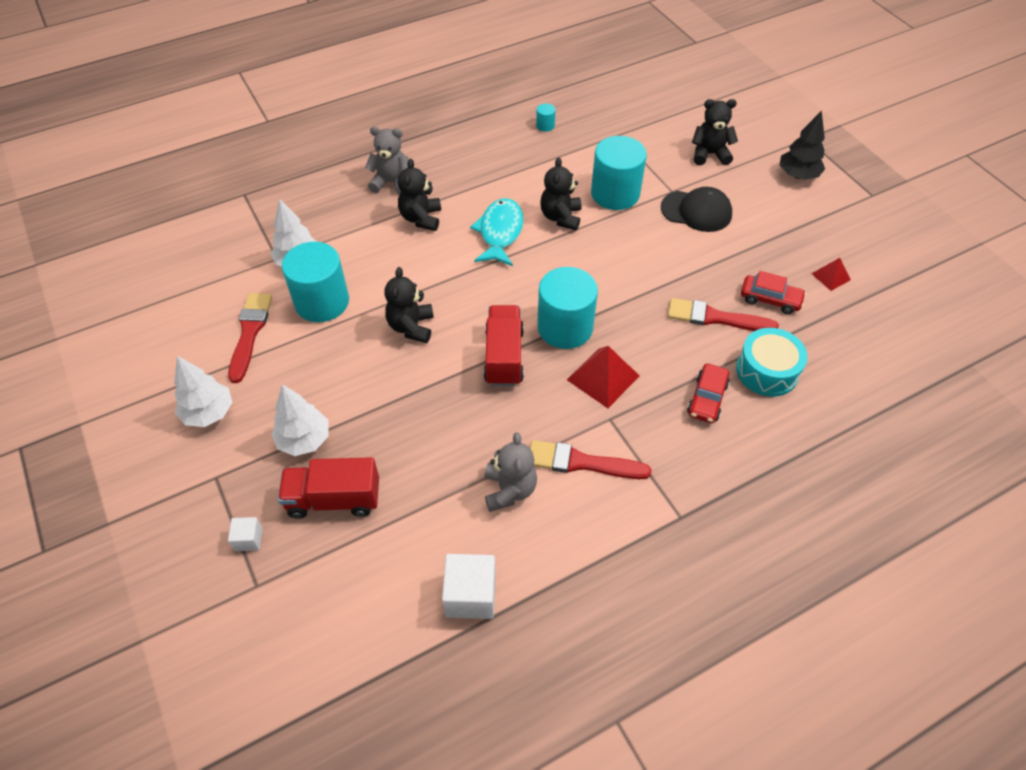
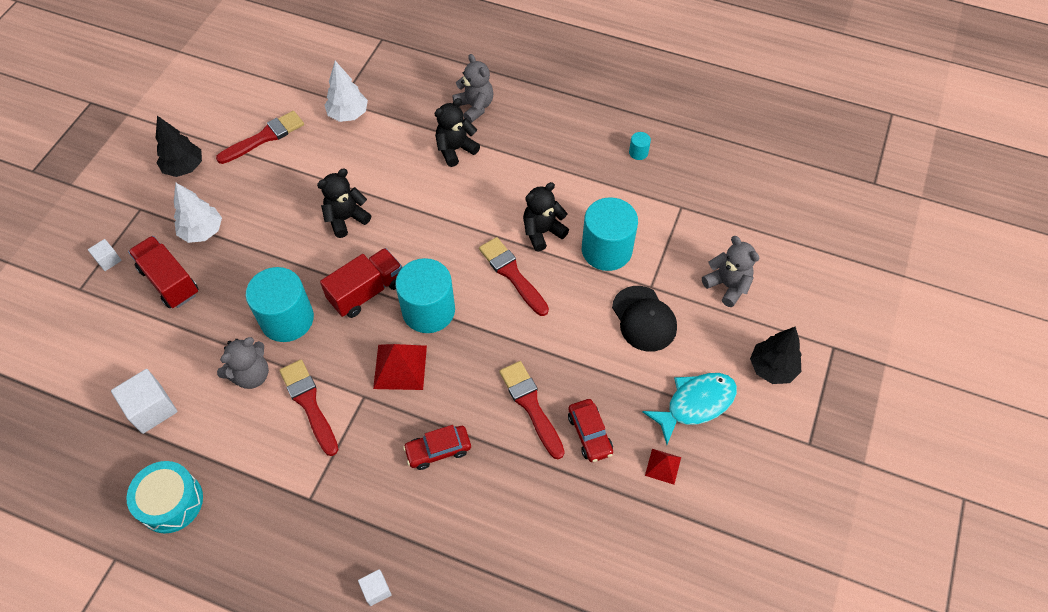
camera: 50 degrees right, 5 degrees up
white tree [174,356,233,427] -> black tree [156,116,202,177]
turquoise cylinder [282,242,349,322] -> turquoise cylinder moved to [246,267,314,342]
turquoise fish [470,198,524,266] -> turquoise fish moved to [642,373,737,444]
black teddy bear [692,99,738,166] -> grey teddy bear [702,236,759,307]
turquoise drum [736,328,808,396] -> turquoise drum moved to [126,461,203,533]
none -> white cube [358,569,392,606]
none -> red brush [479,237,549,316]

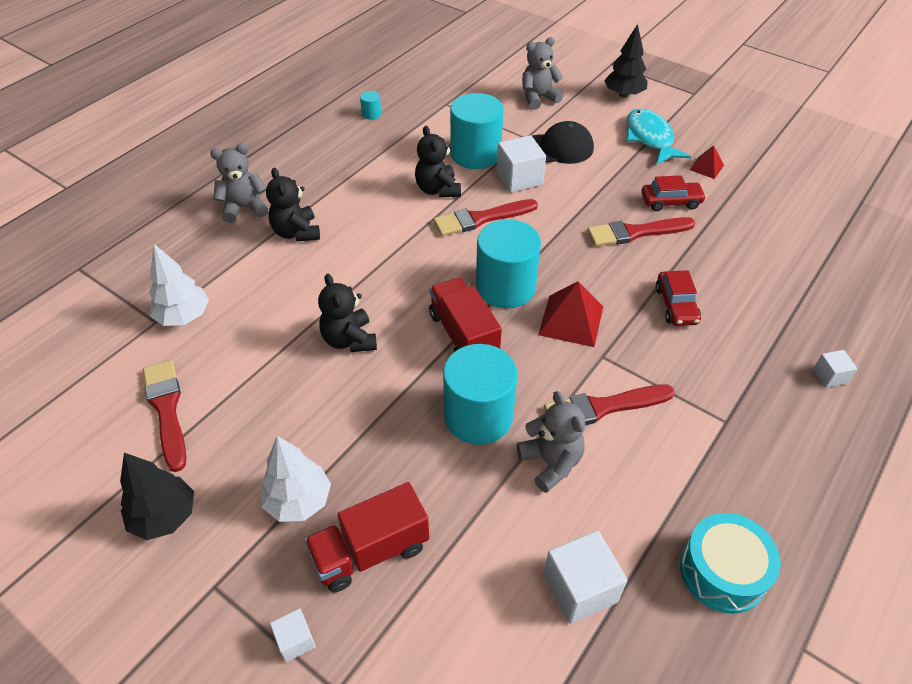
camera: 75 degrees left, 10 degrees down
none -> white cube [497,135,546,193]

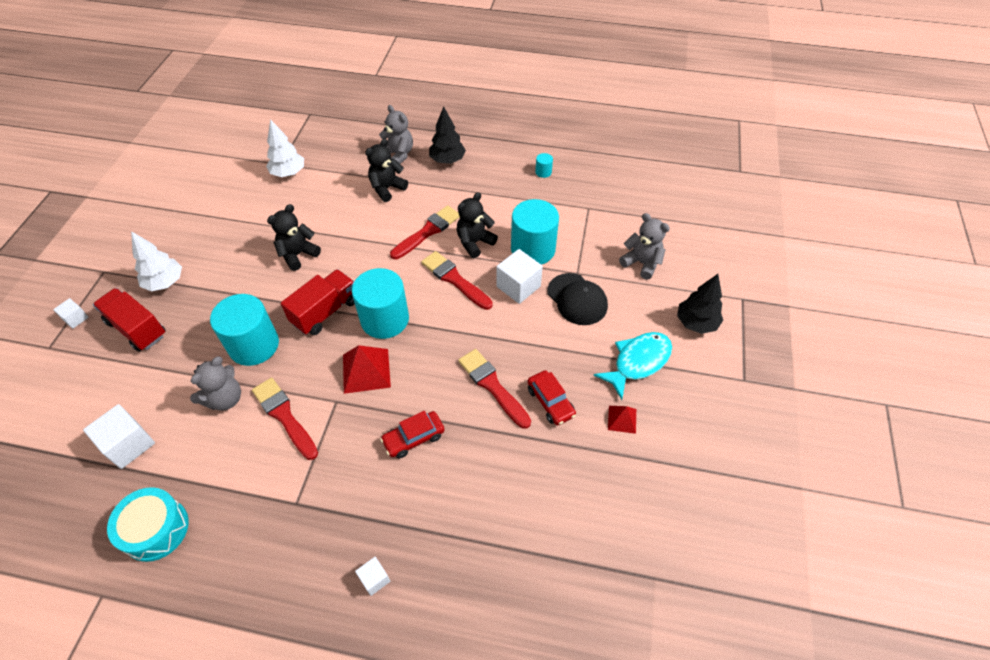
camera: 65 degrees right, 5 degrees up
black tree [120,453,194,540] -> black tree moved to [429,106,466,164]
red brush [143,360,186,472] -> red brush moved to [390,205,460,259]

